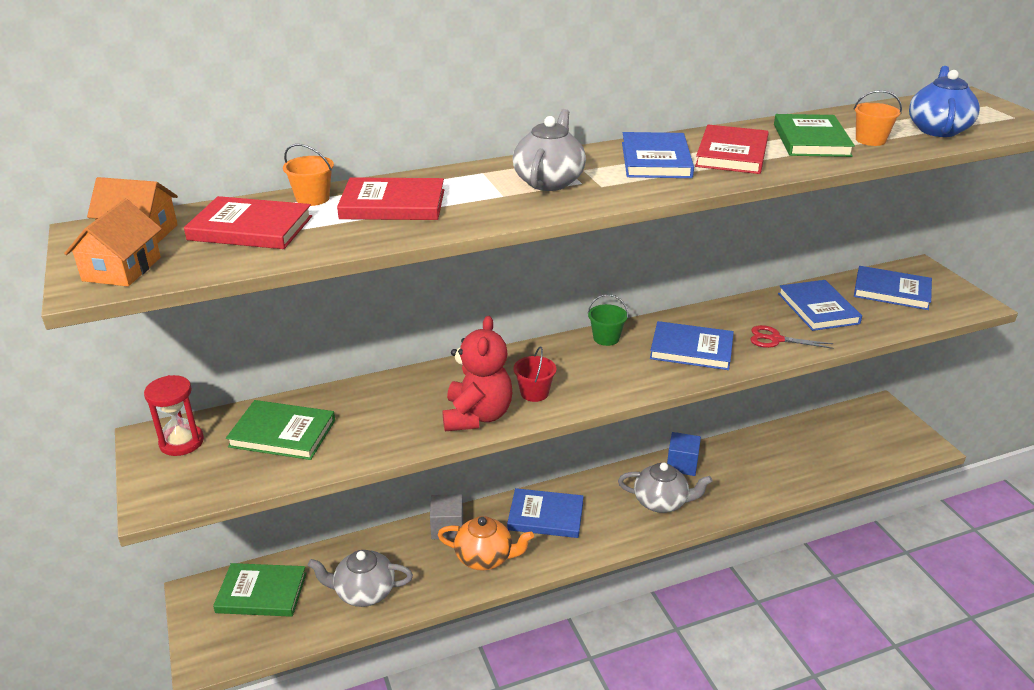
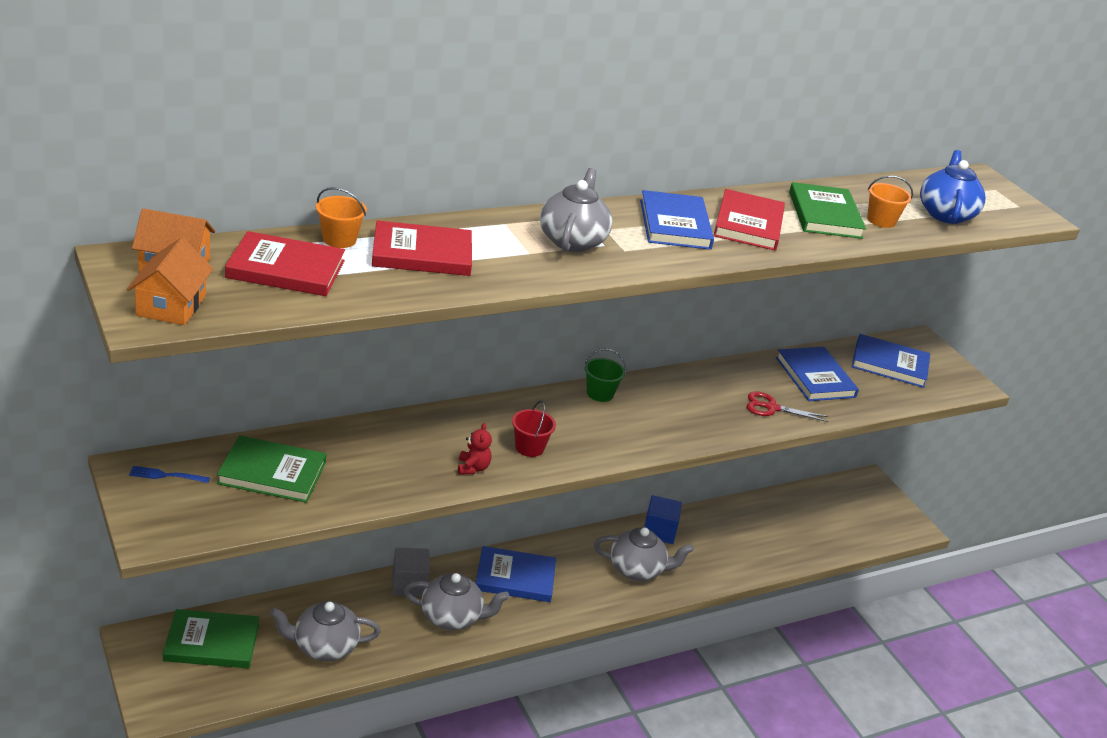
camera: 10 degrees left, 0 degrees up
red hourglass [144,375,204,456] -> blue fork [129,466,210,483]
orange teapot [438,516,534,570] -> grey teapot [404,573,509,630]
red teddy bear [442,316,512,431] -> red teddy bear [458,423,492,475], size x0.46
blue book [650,321,734,370] -> none

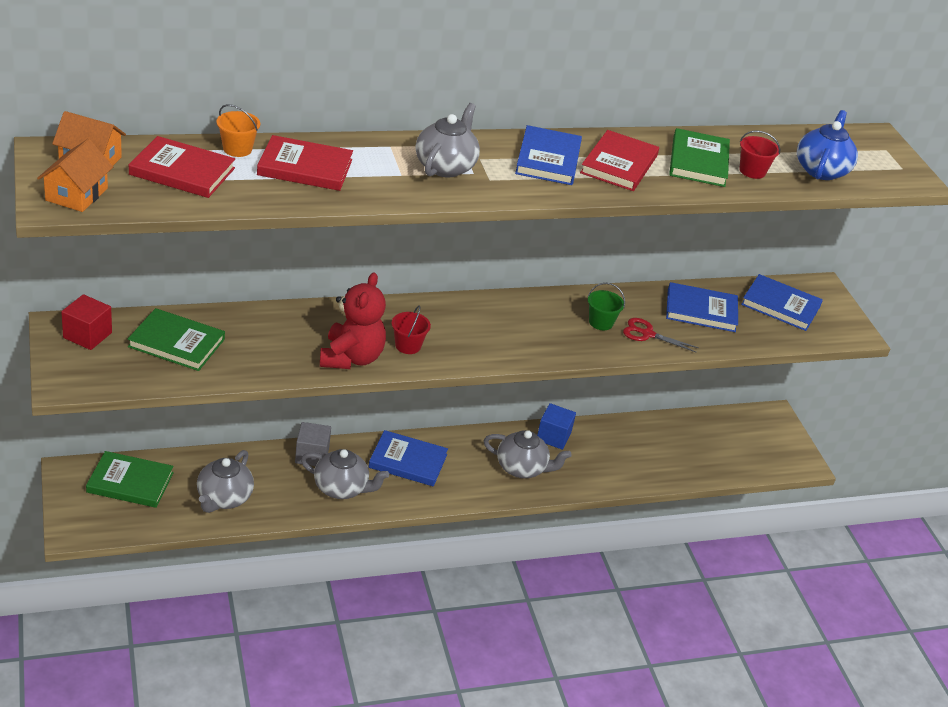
camera: 10 degrees right, 5 degrees up
blue fork [129,466,210,483] -> red cube [61,294,112,350]
grey teapot [270,601,381,661] -> grey teapot turned 75 degrees counterclockwise [197,450,254,513]
red teddy bear [458,423,492,475] -> red teddy bear [320,272,386,369], size x2.18
green bucket [584,349,626,402] -> green bucket moved to [588,283,625,330]
blue book [776,347,859,401] -> blue book turned 75 degrees counterclockwise [666,282,738,332]
orange bucket [867,175,913,228] -> red bucket [739,131,780,179]

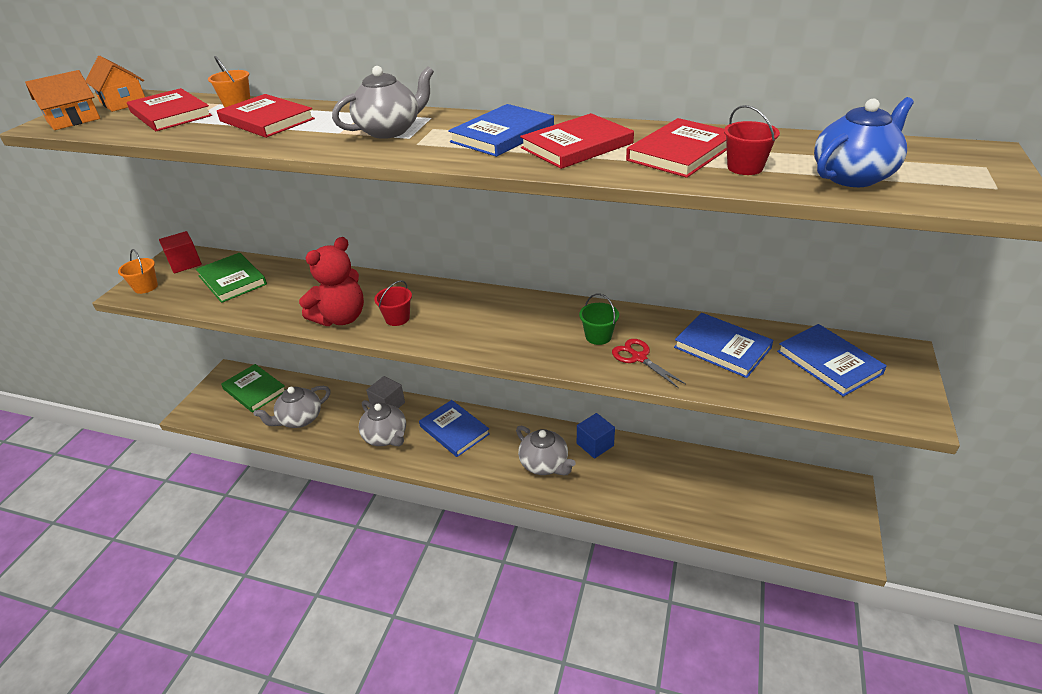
camera: 40 degrees right, 0 degrees up
green book [669,128,730,187] -> red book [626,118,727,178]
none -> orange bucket [118,249,158,294]

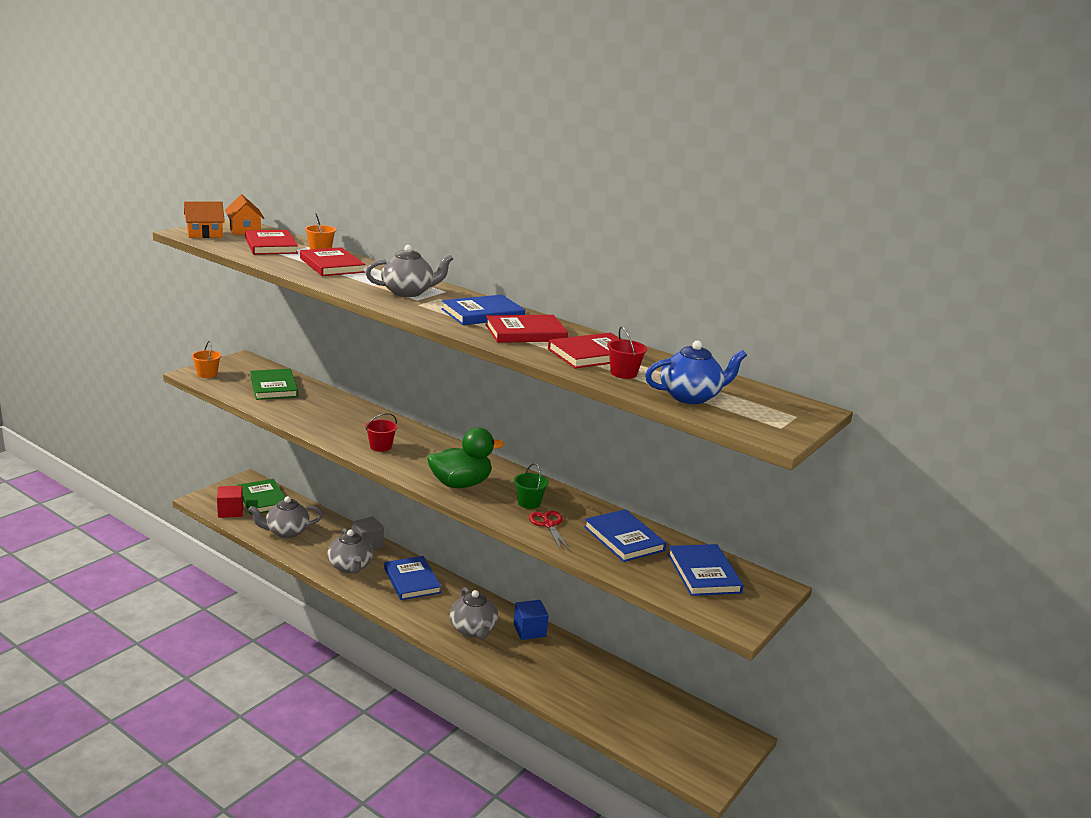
camera: 15 degrees right, 15 degrees down
red cube [159,231,202,273] -> red cube moved to [217,486,243,518]
red teddy bear [299,237,364,326] -> none
none -> green duck [427,427,504,488]

